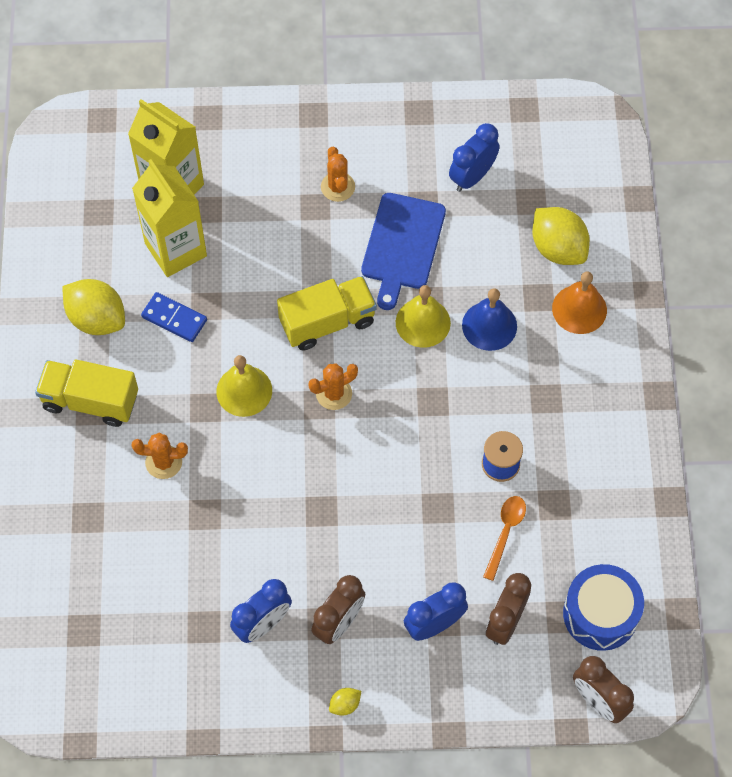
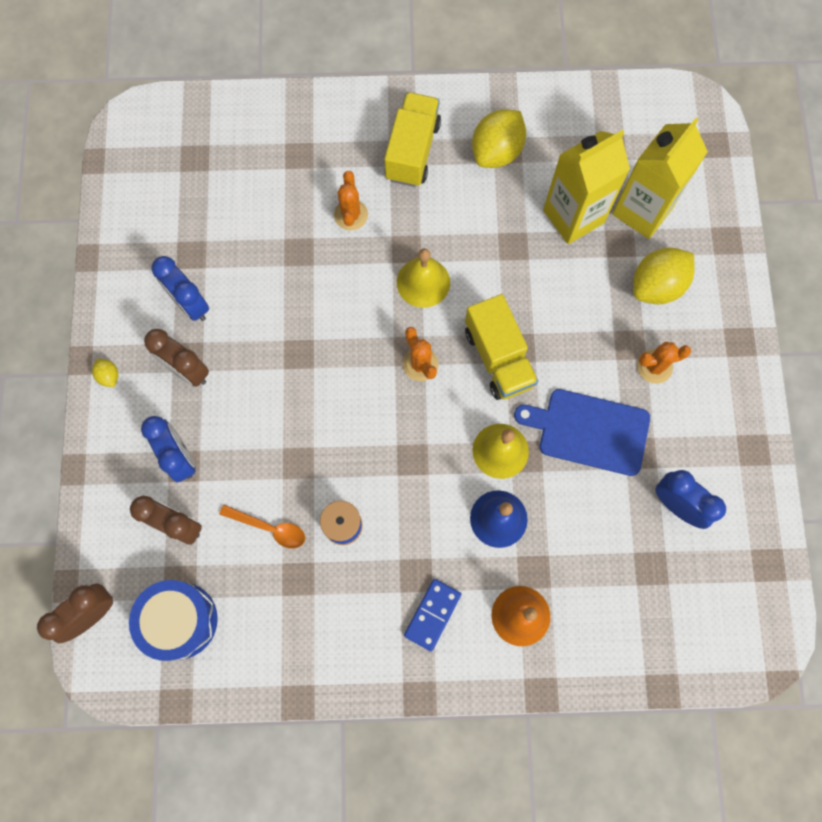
camera: 90 degrees right, 10 degrees up
blue domino [141,292,207,342] -> blue domino moved to [404,579,461,651]
yellow lemon [532,207,590,265] -> yellow lemon moved to [633,247,695,304]

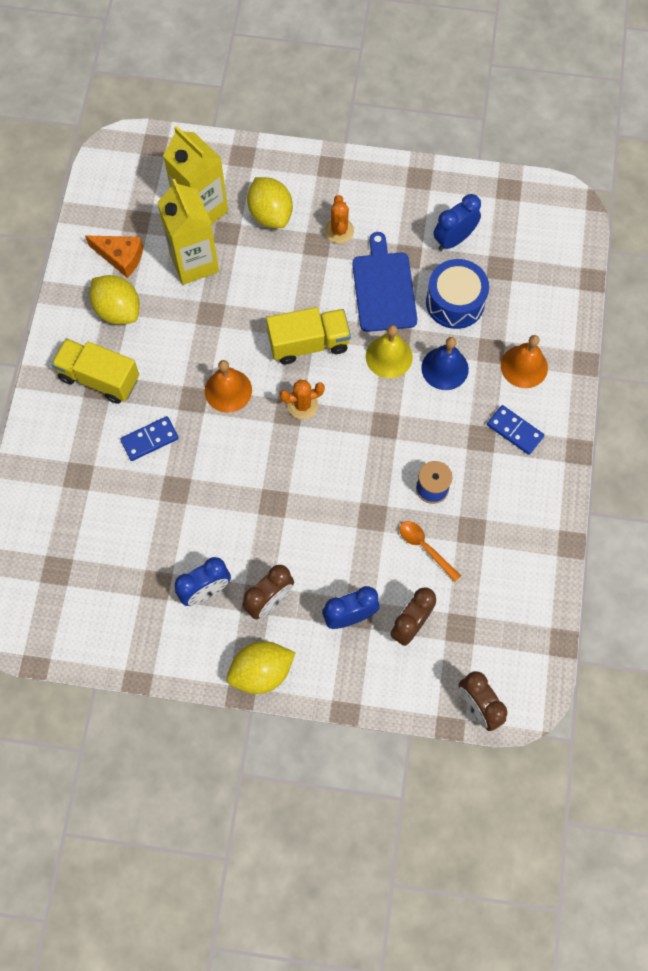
camera: 80 degrees left, 5 degrees down
yellow lemon [92,359,118,387] -> yellow lemon [227,641,295,694], size x2.23
blue drum [129,580,218,661] -> blue drum moved to [426,259,489,329]
orange spoon [219,505,305,548] -> orange spoon turned 75 degrees counterclockwise [400,521,461,582]
orange cactus [334,171,368,230] -> blue domino [120,416,179,461]
yellow bell [397,248,450,308] -> orange bell [205,360,252,413]
blue cutting board [514,389,650,476] -> blue cutting board turned 150 degrees clockwise [352,232,417,332]
none -> orange cheese [85,236,143,278]

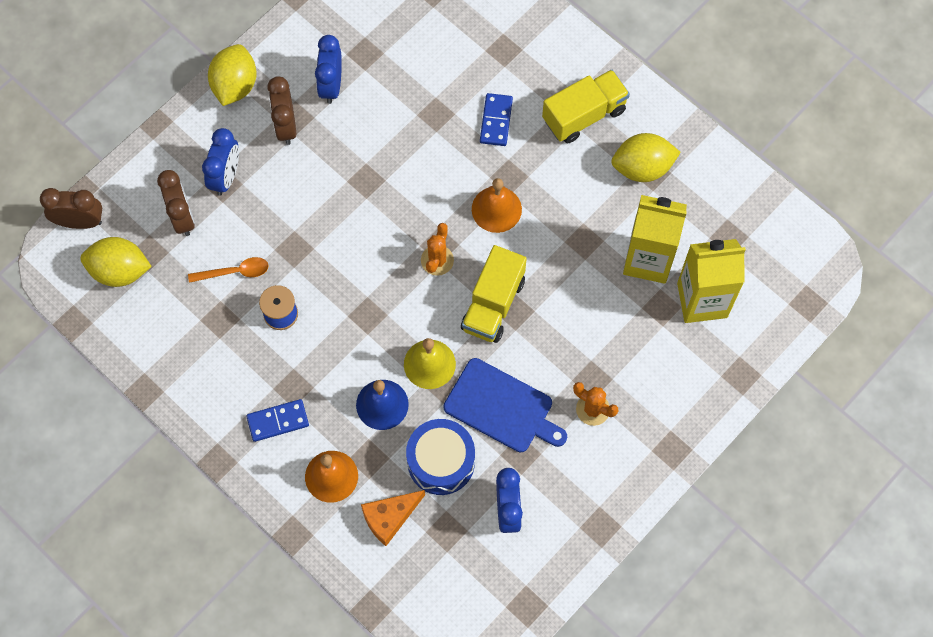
camera: 125 degrees right, 0 degrees up
orange cheese [85,236,143,278] -> orange cheese moved to [361,490,425,546]
yellow lemon [247,177,293,228] -> yellow lemon moved to [80,237,152,287]

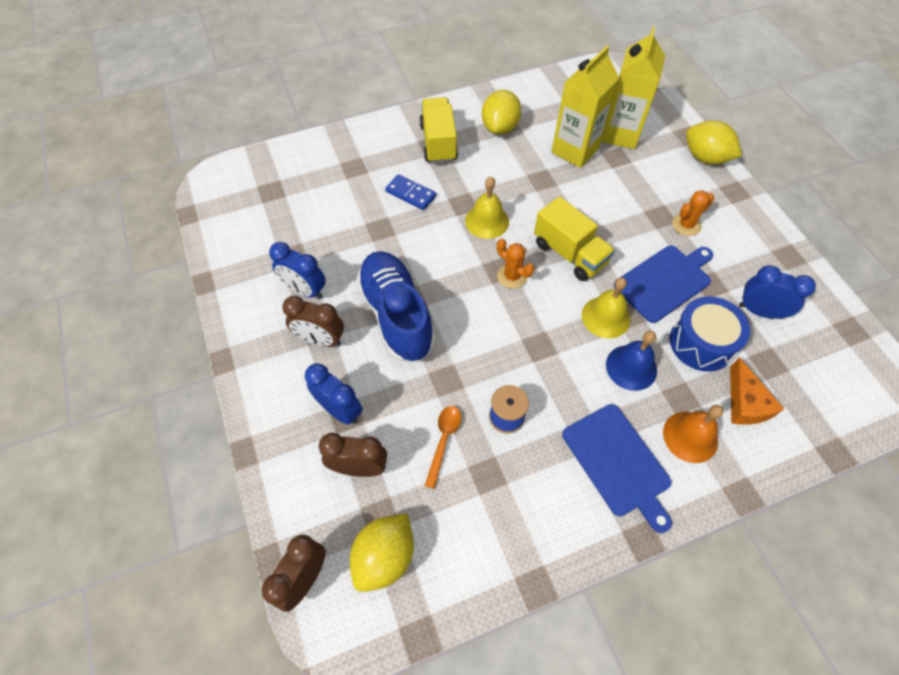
camera: 65 degrees left, 10 degrees down
yellow lemon [208,44,257,106] -> yellow lemon moved to [686,120,742,164]
blue domino [246,399,309,442] -> blue cutting board [562,404,672,533]
orange bell [472,178,522,233] -> yellow bell [465,177,509,239]
none -> blue shoe [356,251,435,362]

